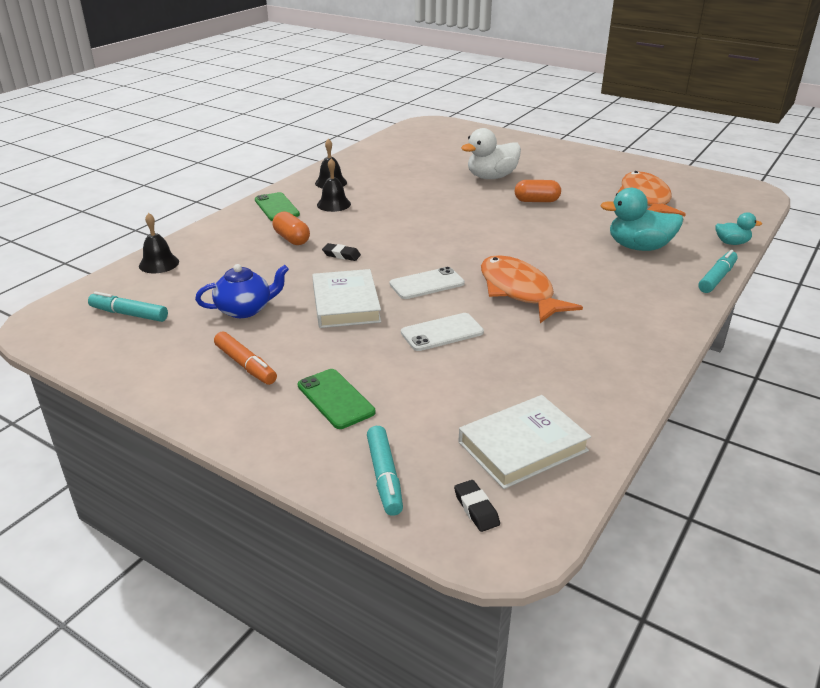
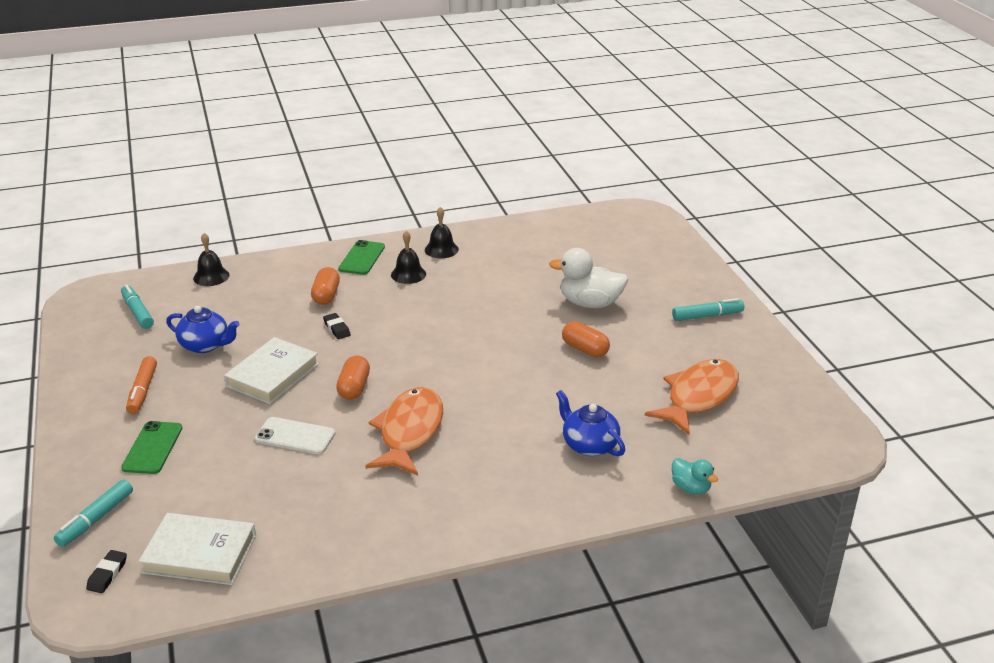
camera: 40 degrees right, 0 degrees up
white phone [390,267,465,299] -> orange capsule [336,355,370,400]
turquoise duck [600,188,683,251] -> blue teapot [556,390,625,456]
turquoise marker [698,250,738,293] -> turquoise marker moved to [672,298,744,321]

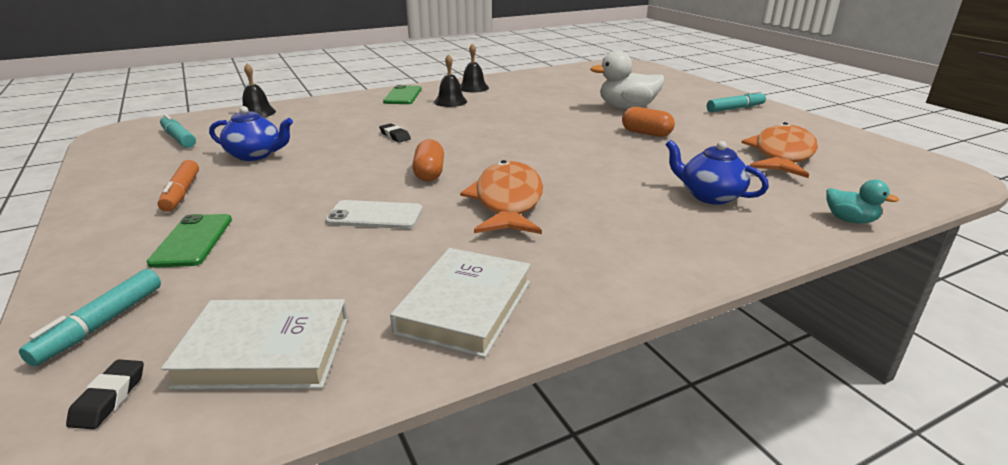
camera: 10 degrees left, 5 degrees down
white book [224,337,319,404] -> white book moved to [390,248,531,358]
orange capsule [311,267,340,305] -> none

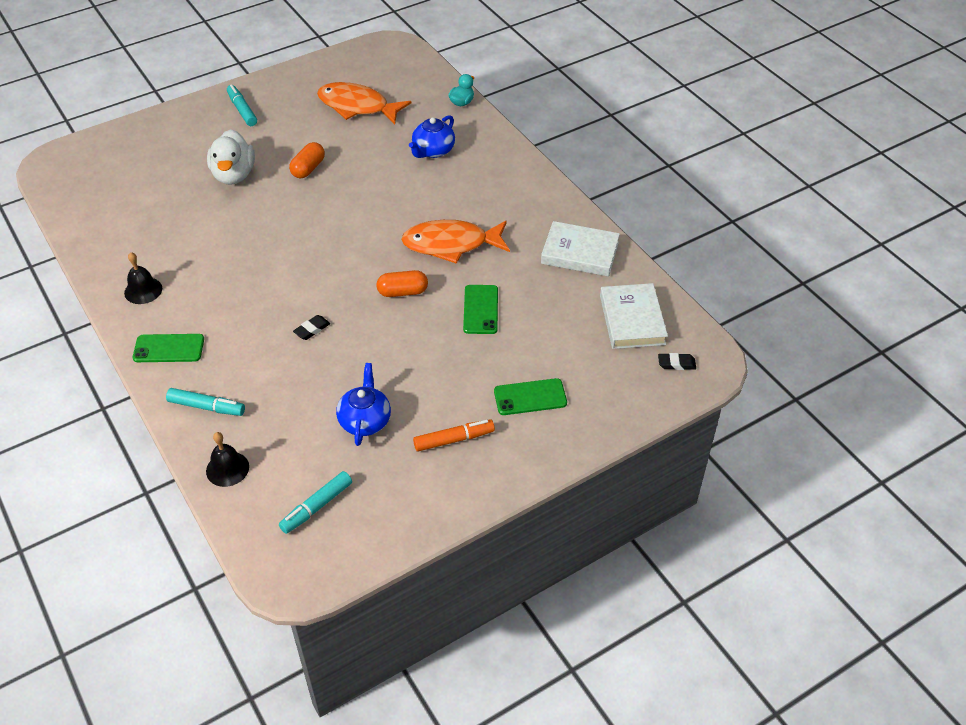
camera: 95 degrees left, 20 degrees up
turquoise marker [19,269,161,366] -> turquoise marker moved to [166,388,245,416]
white phone [325,200,422,229] -> green phone [463,285,498,334]
black bell [434,54,467,107] -> none

